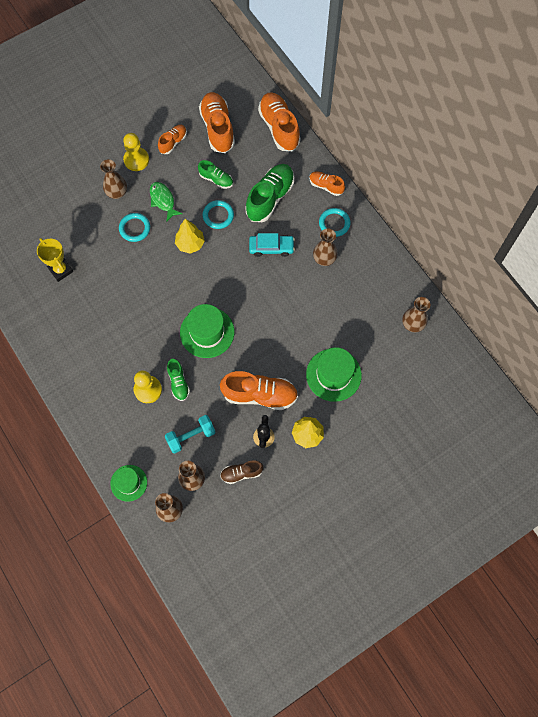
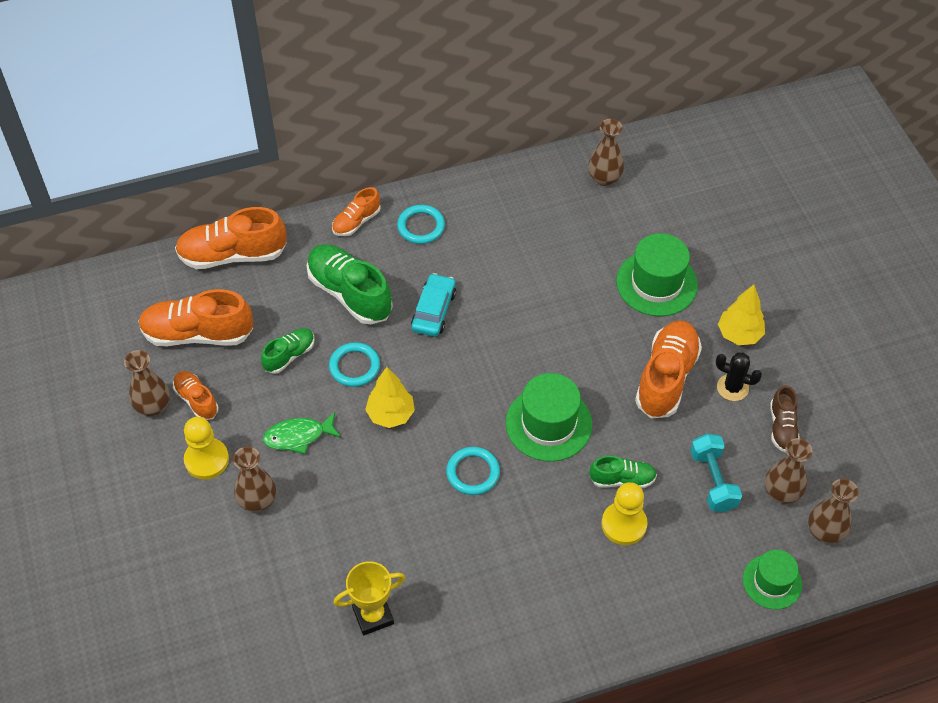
camera: 75 degrees left, 15 degrees down
turquoise ring [119,213,150,242] -> turquoise ring moved to [446,447,500,495]
brown vase [313,228,338,266] -> brown vase moved to [124,350,170,416]

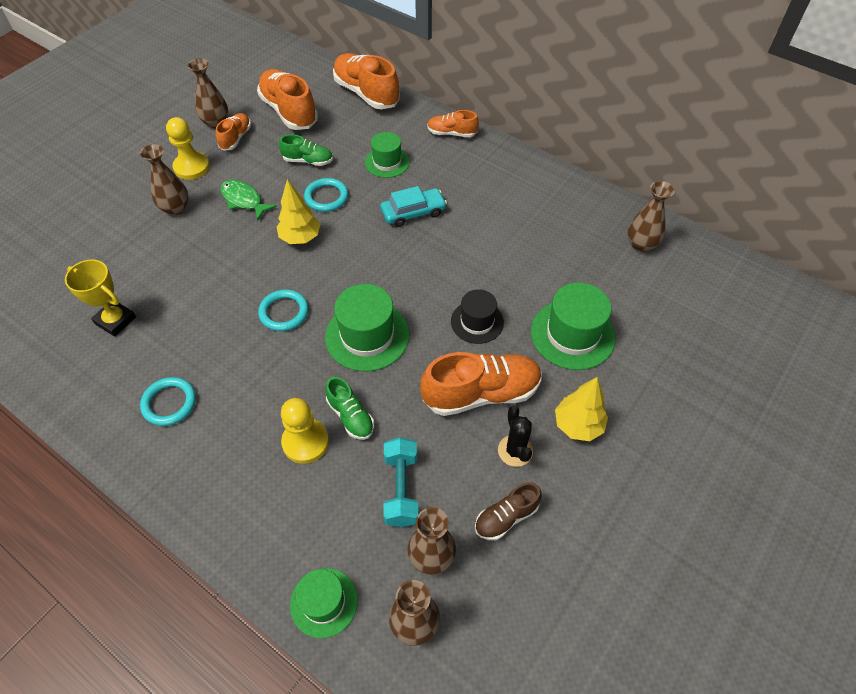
camera: 55 degrees right, 0 degrees up
green shoe [307,244,393,325] -> green hat [365,132,410,178]
turquoise ring [397,205,445,244] -> turquoise ring moved to [140,377,196,426]
turquoise dumbbell [690,434,742,512] -> turquoise dumbbell turned 45 degrees counterclockwise [383,437,418,527]
none -> black hat [451,289,504,344]

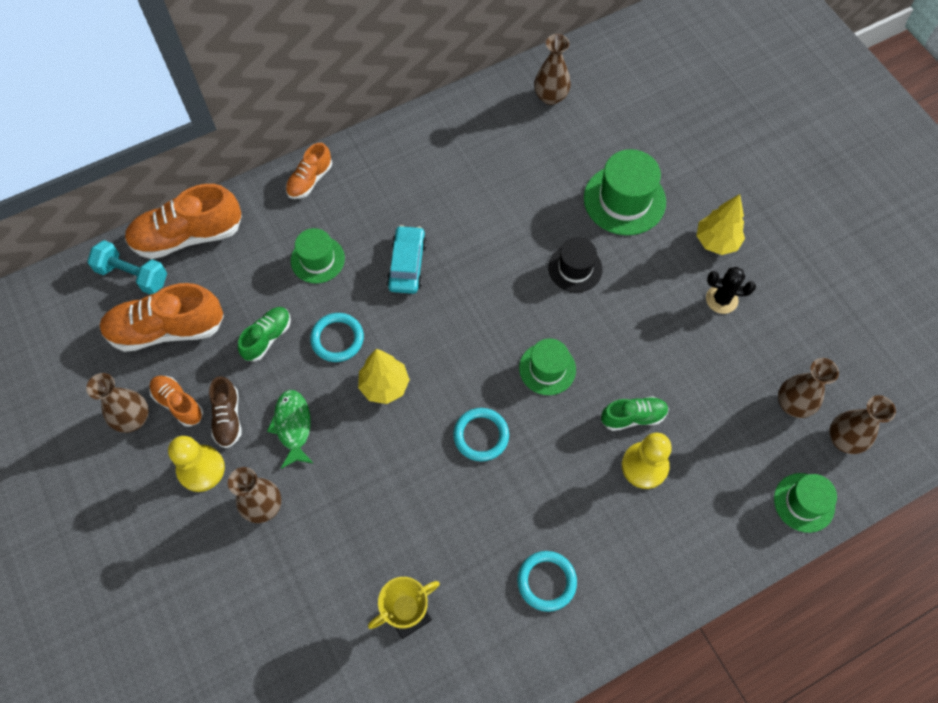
camera: 65 degrees left, 10 degrees up
green fish [221,180,277,221] -> green fish turned 105 degrees clockwise [267,390,313,469]
green hat [325,284,409,371] -> green hat [519,339,576,395], size x0.64
turquoise dumbbell [383,437,418,527] -> turquoise dumbbell moved to [87,240,167,295]
orange shoe [420,352,542,416] -> none
brown shoe [475,482,542,540] -> brown shoe moved to [209,376,241,448]

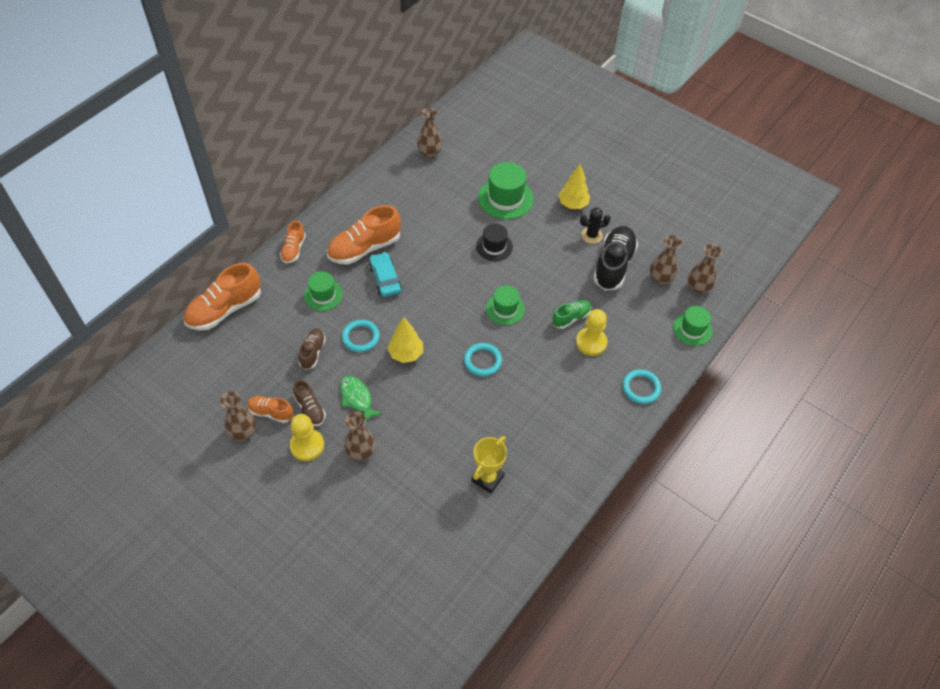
camera: 25 degrees left, 10 degrees down
turquoise dumbbell [87,240,167,295] -> none
orange shoe [99,283,224,352] -> orange shoe moved to [327,205,401,265]
green shoe [238,307,291,362] -> brown shoe [298,328,326,370]
turquoise ring [517,551,577,612] -> turquoise ring moved to [622,369,661,404]
none -> black shoe [593,226,638,291]

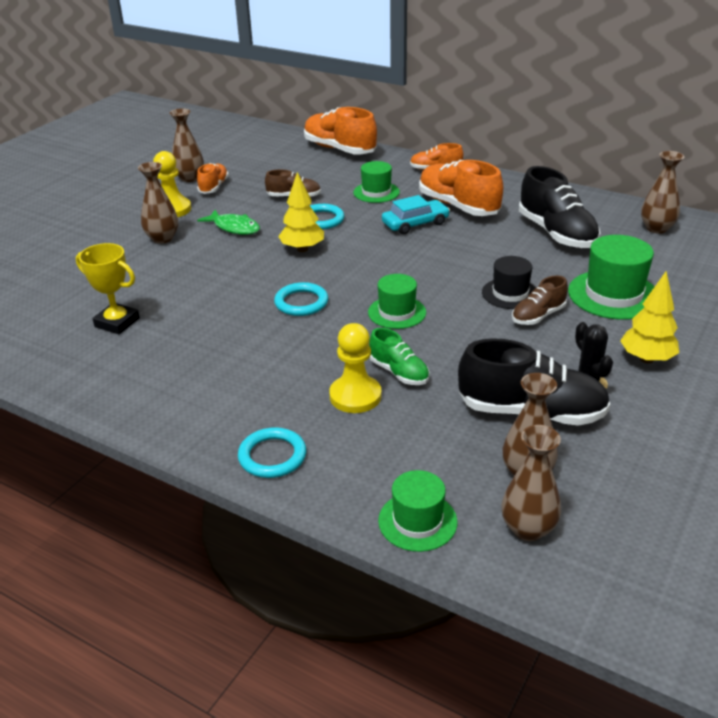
camera: 85 degrees right, 20 degrees down
brown shoe [293,379,326,426] -> brown shoe moved to [512,275,568,325]
green fish [340,376,383,421] -> green fish turned 75 degrees clockwise [197,210,260,235]
none -> black shoe [519,166,600,248]

